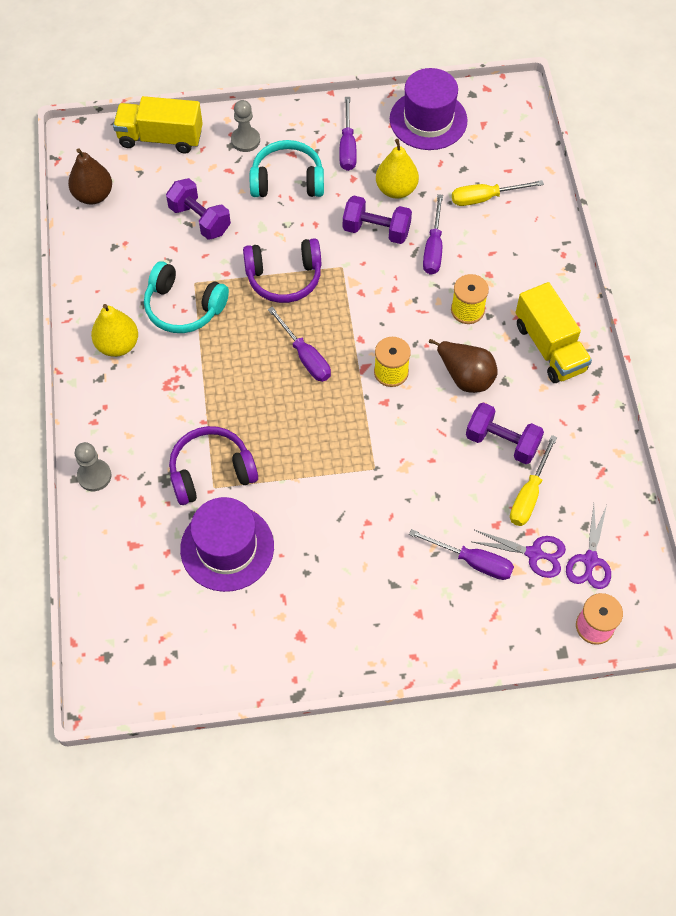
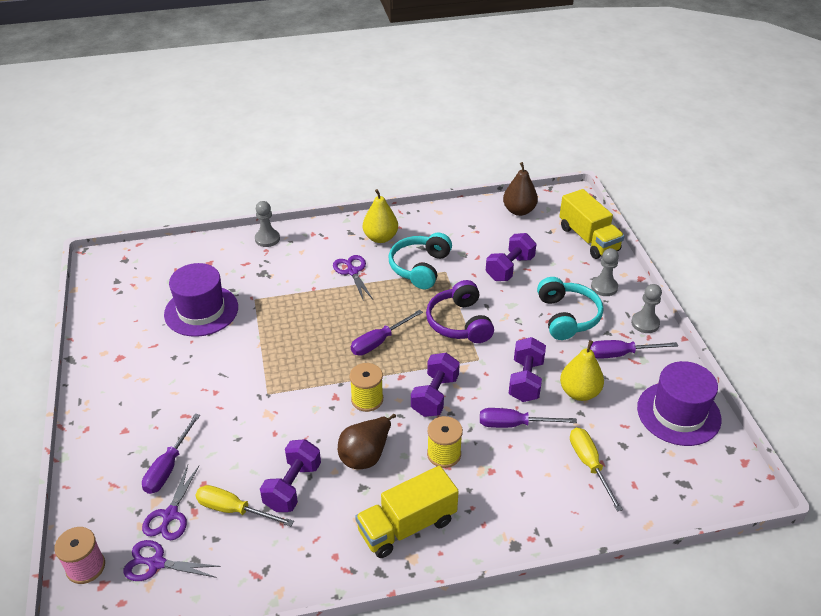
camera: 85 degrees right, 20 degrees down
yellow truck [113,96,203,153] -> yellow truck turned 150 degrees clockwise [559,189,624,259]
purple headphones [169,426,258,505] -> none
none -> purple scissors [333,255,373,301]
none -> purple dumbbell [411,353,460,417]
none -> grey pawn [631,284,662,333]

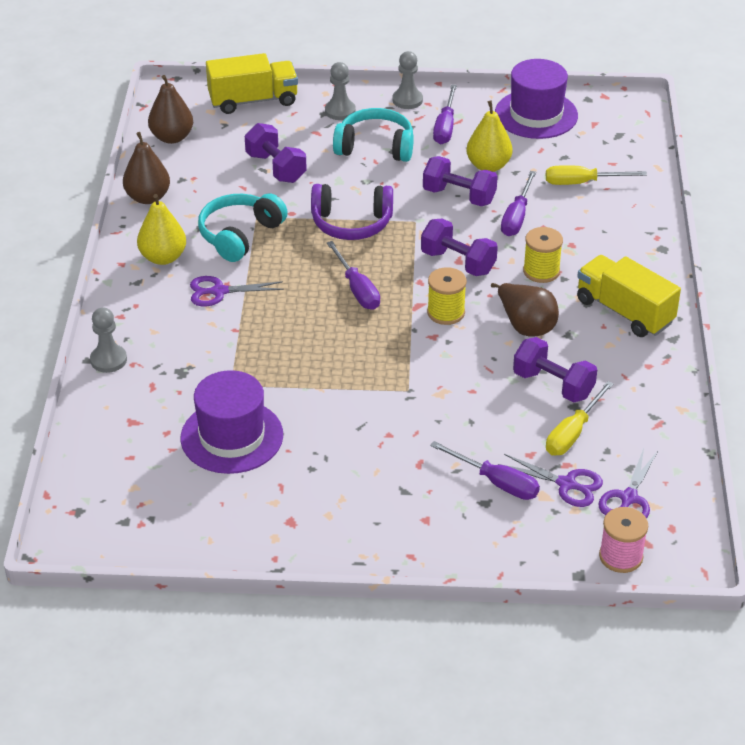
camera: 75 degrees left, 0 degrees up
yellow truck [355,466,459,558] -> yellow truck turned 150 degrees clockwise [577,255,681,337]
turquoise headphones [389,233,452,290] -> turquoise headphones turned 90 degrees clockwise [198,194,288,262]
none -> brown pear [123,132,170,204]

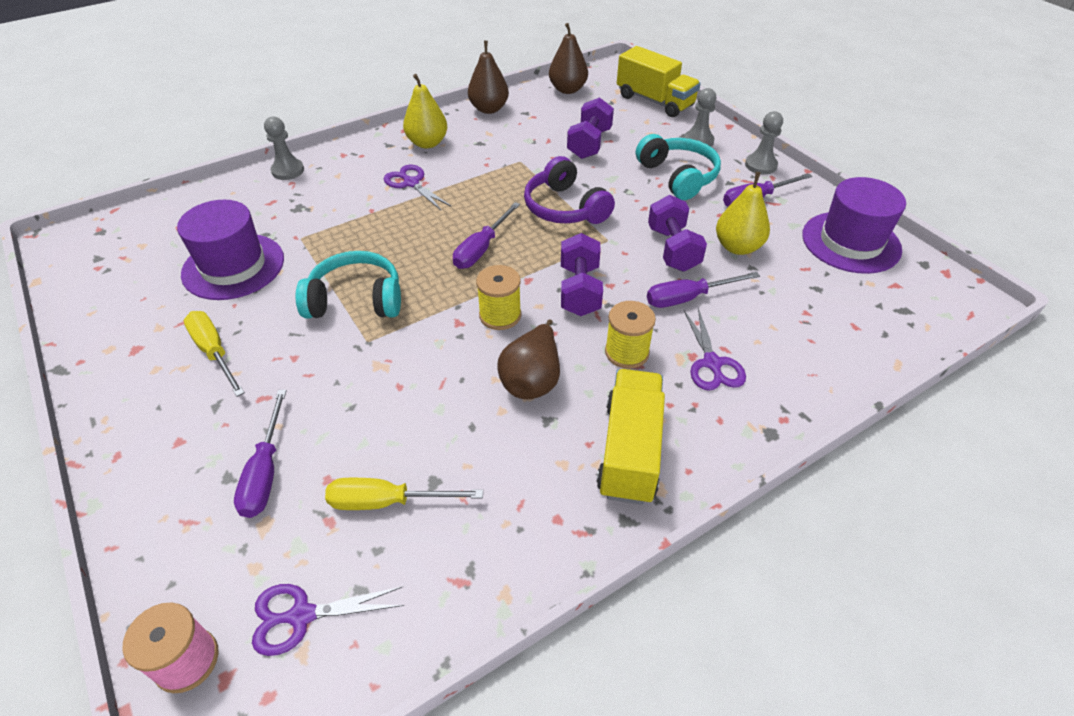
camera: 55 degrees right, 5 degrees up
turquoise headphones [198,194,288,262] -> turquoise headphones moved to [296,251,401,318]
purple scissors [498,454,603,507] -> purple scissors moved to [684,308,746,391]
purple dumbbell [513,337,597,402] -> none
yellow screwdriver [546,165,647,185] -> yellow screwdriver moved to [184,311,245,397]

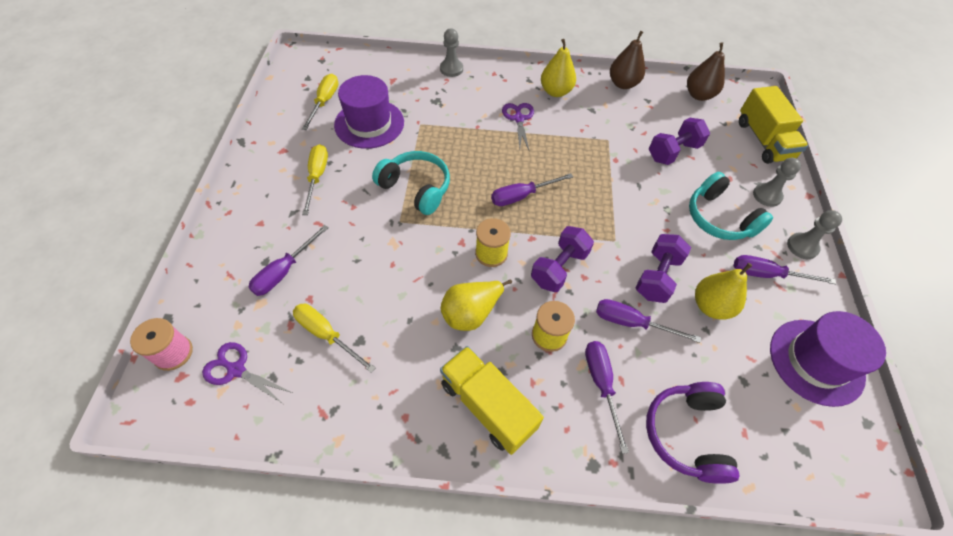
camera: 35 degrees right, 10 degrees up
brown pear [497,319,560,399] -> yellow pear [440,279,512,331]
purple headphones [524,156,615,224] -> purple headphones moved to [646,382,740,484]
yellow truck [596,369,665,505] -> yellow truck turned 90 degrees counterclockwise [440,346,544,455]
turquoise headphones [636,134,721,200] -> turquoise headphones turned 135 degrees clockwise [689,172,773,240]
purple scissors [684,308,746,391] -> purple screwdriver [585,341,629,454]
none -> yellow screwdriver [302,74,339,130]

